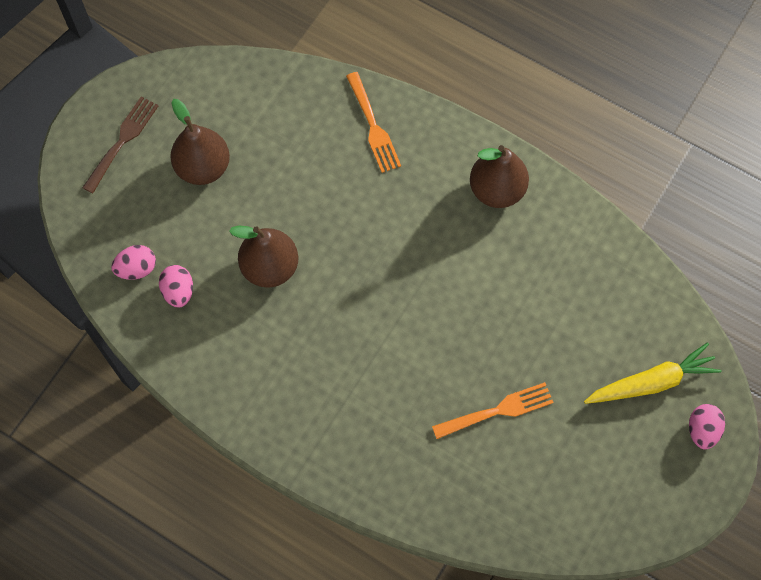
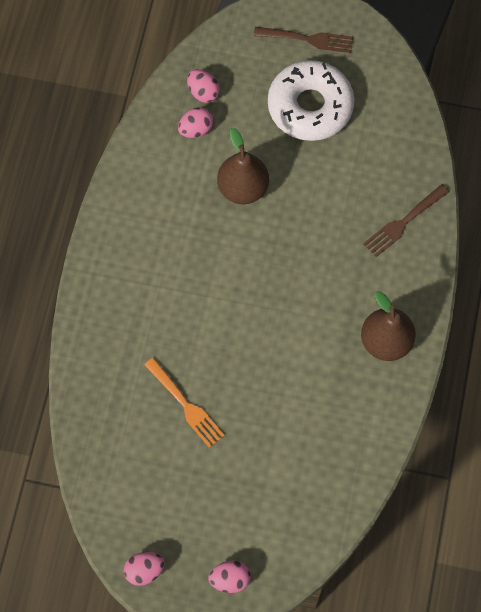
camera: 70 degrees right, 0 degrees up
brown pear [170,99,230,185] -> white donut [268,60,354,141]
orange fork [346,72,401,173] -> brown fork [363,184,450,257]
yellow carrot [584,343,722,404] -> none
none -> pink egg [123,552,165,586]

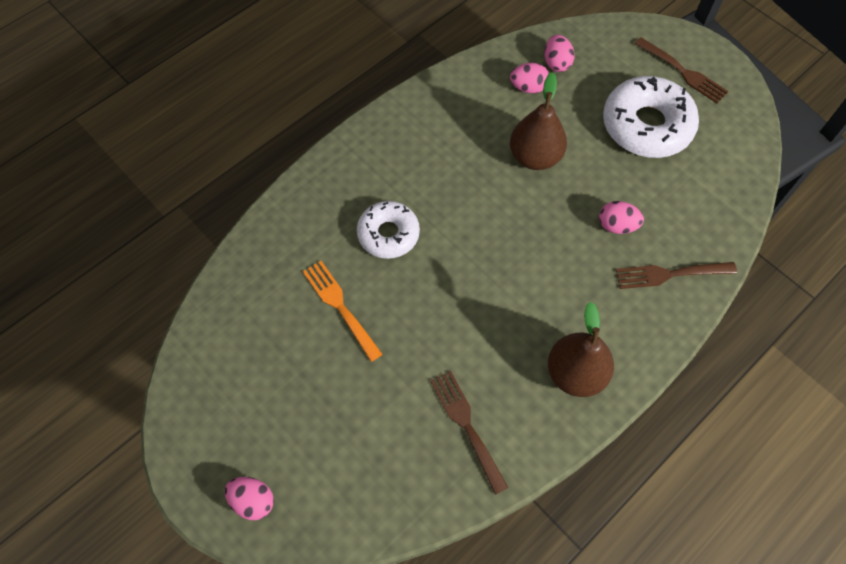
camera: 35 degrees right, 5 degrees down
pink egg [123,552,165,586] -> pink egg moved to [599,201,644,234]
orange fork [144,357,225,448] -> orange fork turned 150 degrees clockwise [303,261,382,362]
none -> white donut [357,201,420,259]
none -> brown fork [430,371,508,495]

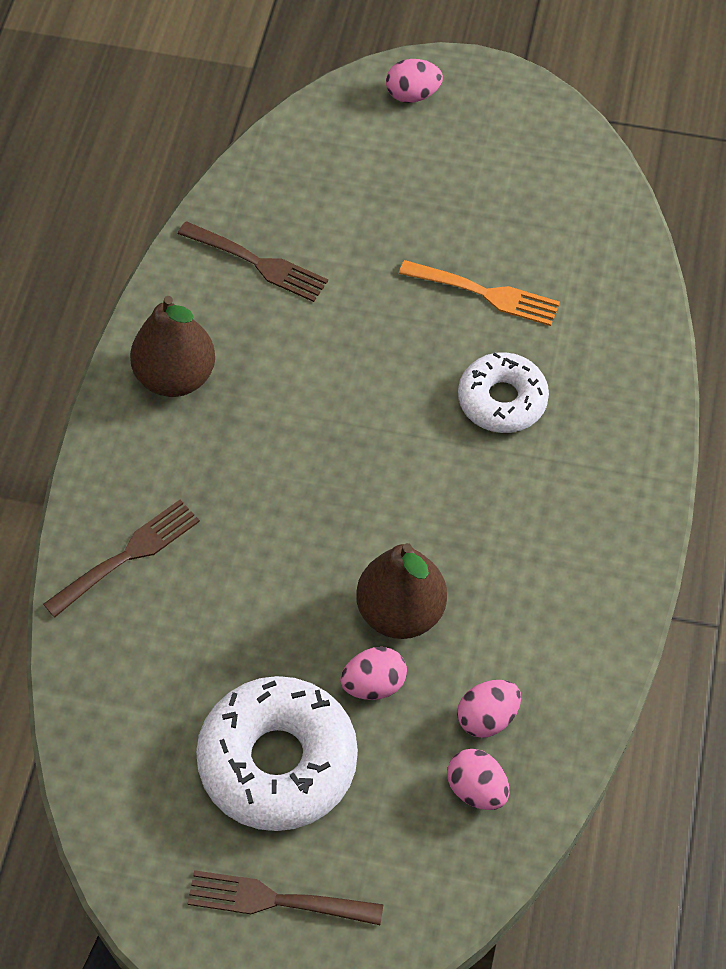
camera: 145 degrees right, 5 degrees down
pink egg [599,201,644,234] -> pink egg moved to [340,647,407,700]

